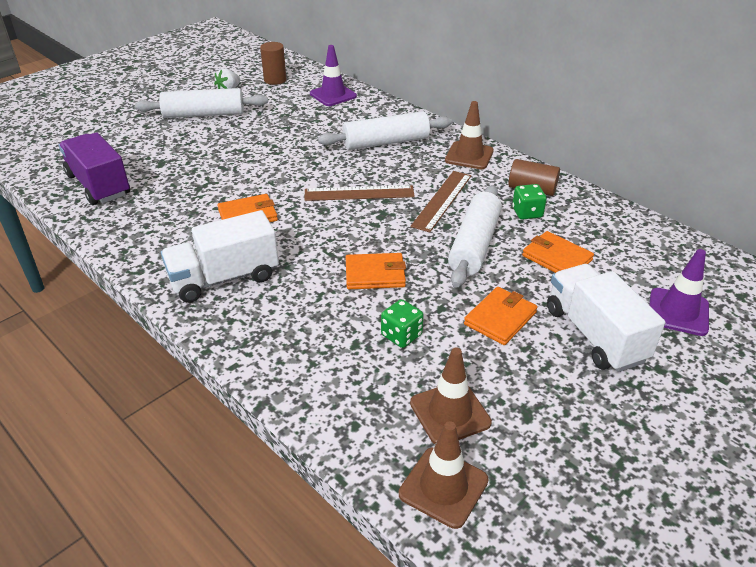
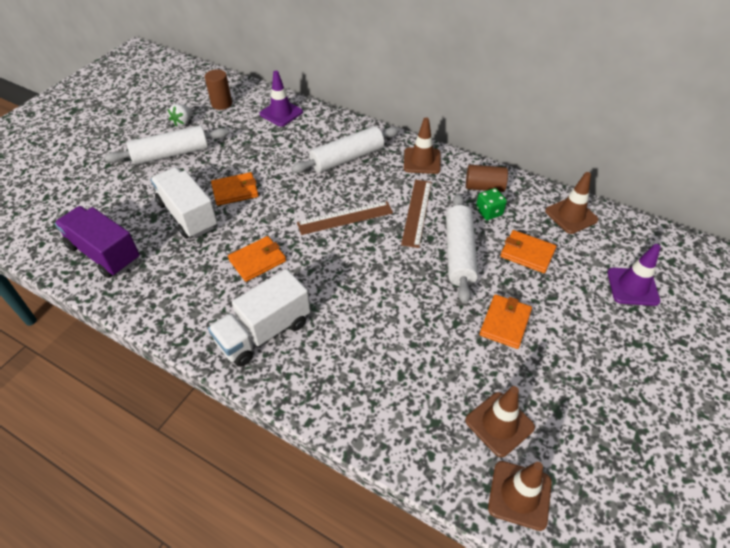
camera: 15 degrees left, 10 degrees up
orange wallet [346,253,406,289] -> orange wallet moved to [211,172,259,206]
green dice [381,299,424,348] -> none
white truck [547,264,665,372] -> white truck moved to [151,167,217,239]
none -> brown traffic cone [545,172,599,234]

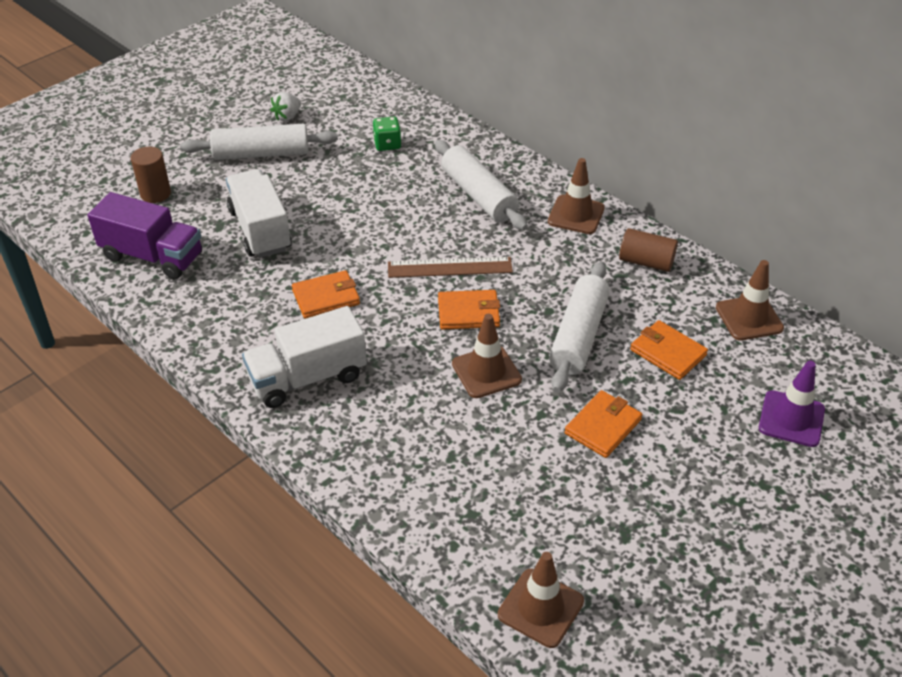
camera: 15 degrees right, 5 degrees down
purple truck [54,206,140,278] -> purple truck turned 150 degrees clockwise [88,192,202,279]
brown cylinder [205,69,232,110] -> brown cylinder moved to [131,147,171,203]
orange wallet [211,172,259,206] -> orange wallet moved to [438,290,500,330]
purple traffic cone [260,71,303,126] -> none
white rolling pin [291,126,399,173] -> white rolling pin turned 75 degrees clockwise [435,140,528,230]
brown ruler [401,180,432,248] -> none
brown traffic cone [465,386,535,457] -> brown traffic cone moved to [452,314,522,398]
green dice [476,188,507,220] -> green dice moved to [373,117,401,151]

